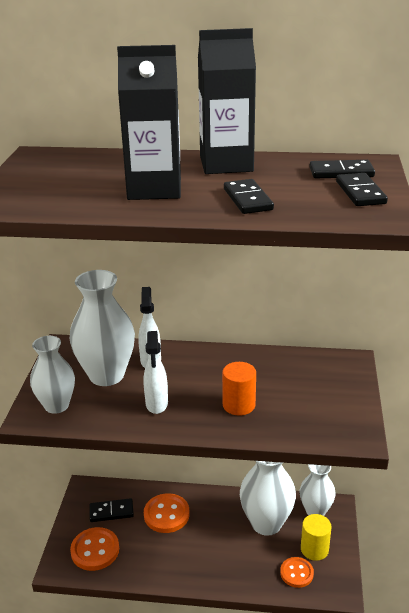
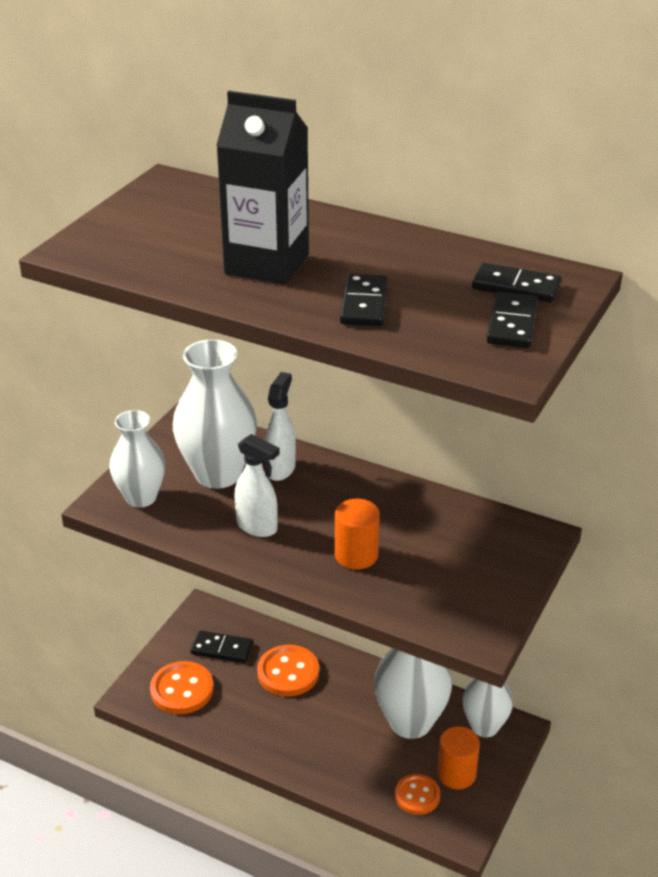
camera: 20 degrees right, 5 degrees up
white spray bottle [143,331,168,414] -> white spray bottle turned 75 degrees counterclockwise [234,434,280,537]
black carton [198,28,256,174] -> none
yellow cylinder [301,514,332,561] -> orange cylinder [437,726,480,789]

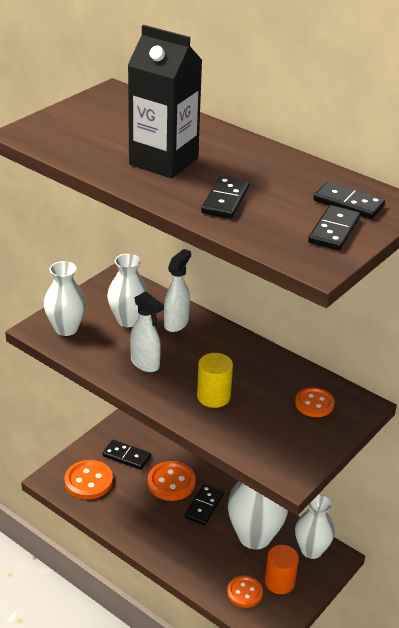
camera: 10 degrees right, 0 degrees up
white vase [173,339,257,489] -> white vase [107,254,149,327], size x0.65
orange cylinder [335,499,380,569] -> yellow cylinder [197,353,233,408]
none -> black domino [184,484,224,525]
none -> orange button [295,387,334,417]

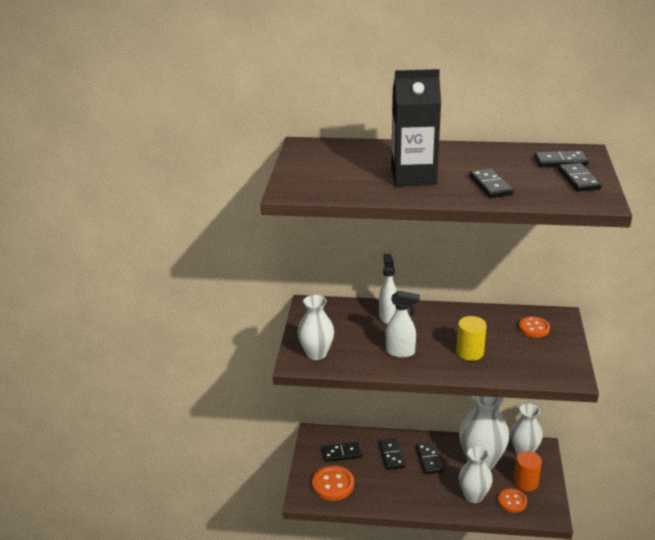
camera: 30 degrees left, 5 degrees down
white vase [107,254,149,327] -> white vase moved to [459,446,493,503]
orange button [148,461,196,501] -> black domino [379,438,405,470]

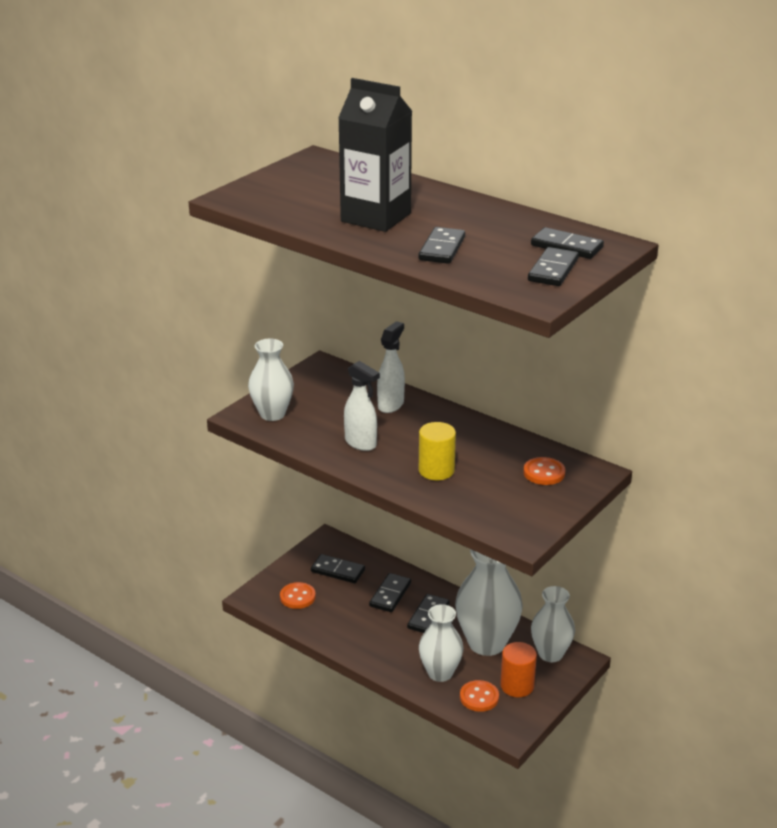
camera: 30 degrees right, 0 degrees up
orange button [312,466,354,501] -> orange button [280,582,316,609], size x0.66

